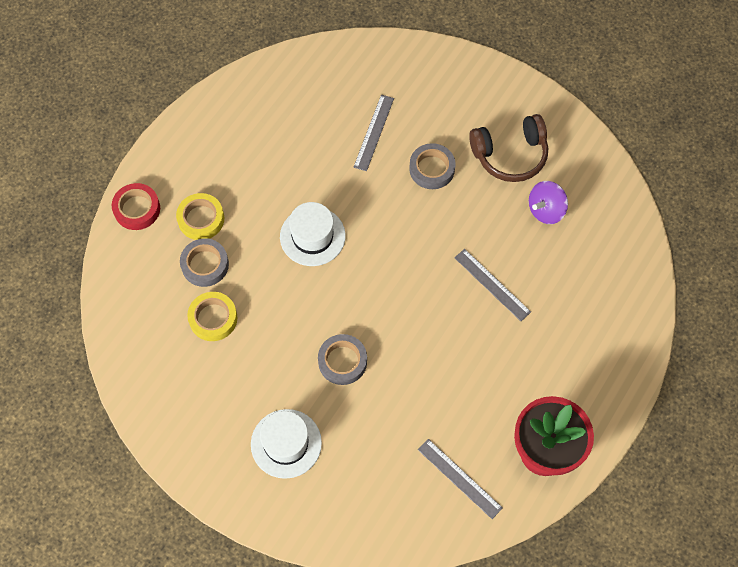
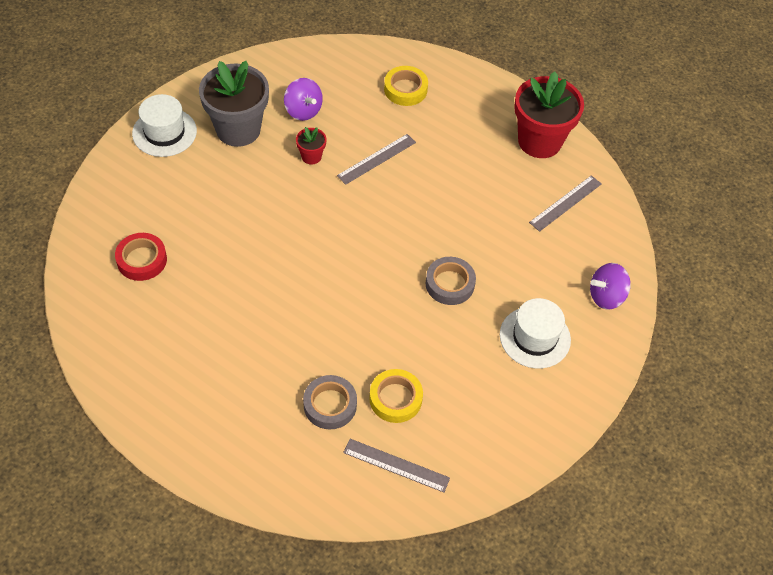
camera: 90 degrees left, 10 degrees down
red tape [112,183,160,230] -> red tape moved to [115,233,167,281]
yellow tape [176,193,224,240] -> yellow tape moved to [384,66,428,106]
white hat [280,202,346,266] -> white hat moved to [132,94,197,157]
grey ruler [353,95,394,171] -> grey ruler moved to [343,439,450,493]
grey tape [409,143,456,189] -> none
brown headphones [469,114,548,182] -> grey flower pot [199,61,269,147]
none -> red flower pot [296,127,327,165]
none -> purple spinning top [590,263,631,310]

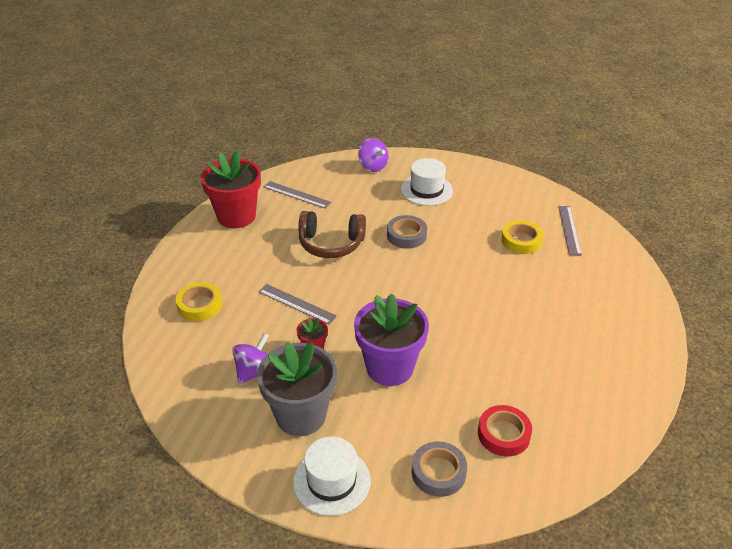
camera: 105 degrees left, 15 degrees down
grey tape [303,375,357,429] -> grey tape moved to [411,441,467,497]
none -> brown headphones [298,211,366,258]
none -> purple flower pot [354,293,429,386]

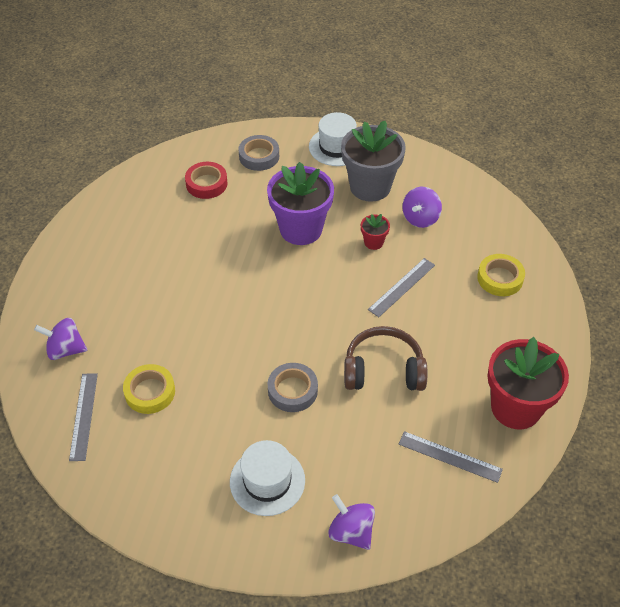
camera: 175 degrees right, 10 degrees up
grey ruler [258,284,337,324] -> grey ruler turned 75 degrees counterclockwise [368,258,435,317]
none -> purple spinning top [34,318,88,360]

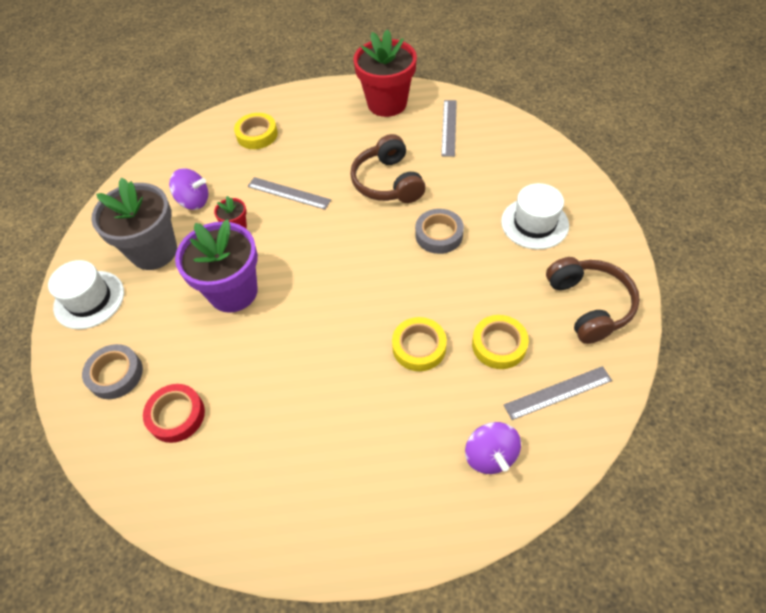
camera: 105 degrees left, 5 degrees up
purple spinning top [328,494,375,550] -> none
none -> yellow tape [392,317,447,371]
none -> brown headphones [546,257,640,344]

